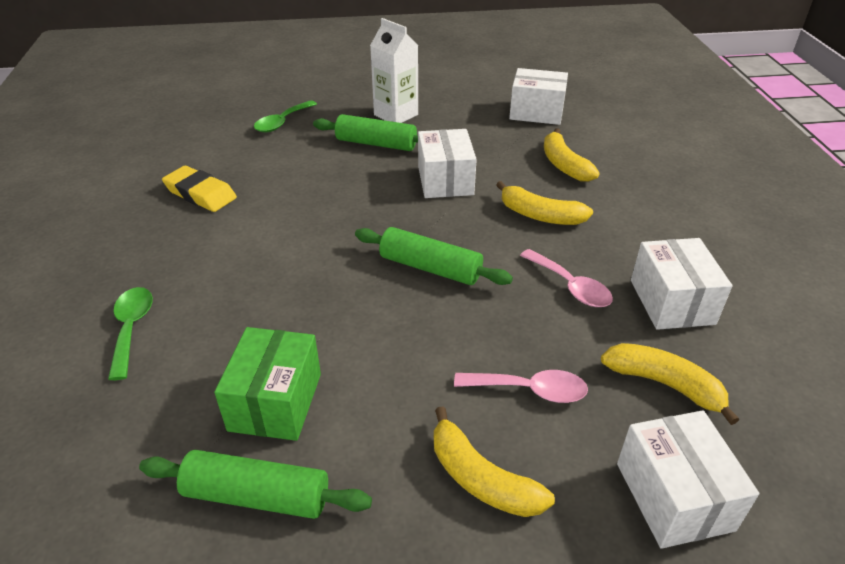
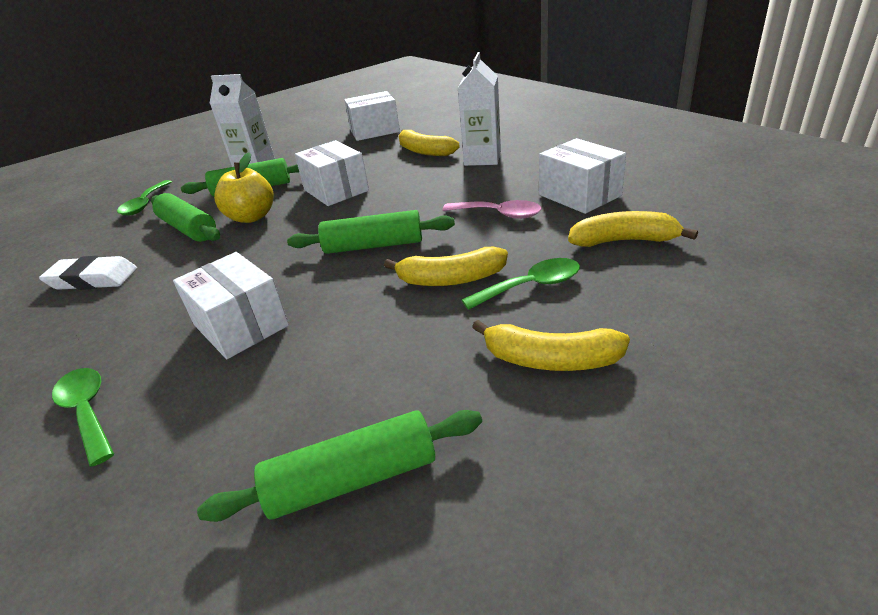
camera: 25 degrees left, 5 degrees down
yellow eraser [162,166,237,212] -> white eraser [39,256,137,290]
green box [214,327,321,441] -> none
pink spoon [454,370,588,403] -> green spoon [462,258,580,310]
yellow banana [496,181,593,225] -> yellow banana moved to [384,247,508,286]
white box [617,410,759,549] -> white box moved to [173,252,289,359]
none -> green rolling pin [151,193,220,242]
none -> yellow apple [214,152,274,223]
none -> white carton [458,52,501,166]

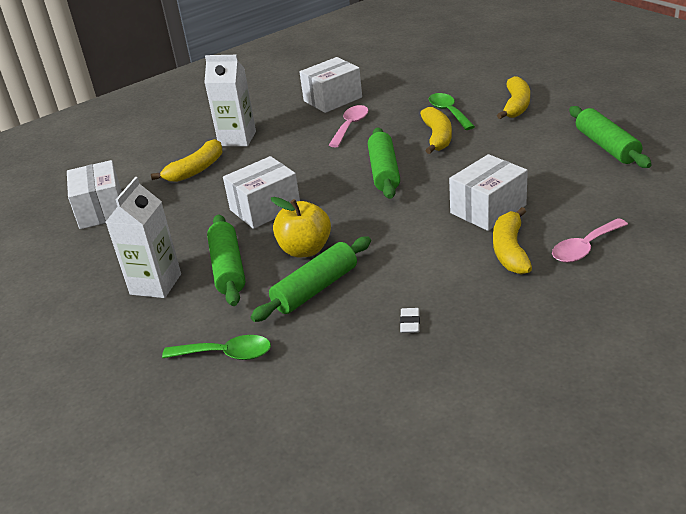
camera: 90 degrees left, 0 degrees up
white eraser [39,256,137,290] -> white eraser [400,308,420,333], size x0.49
green spoon [52,368,114,466] -> pink spoon [552,218,628,263]
yellow banana [568,211,698,247] -> yellow banana moved to [493,207,532,274]

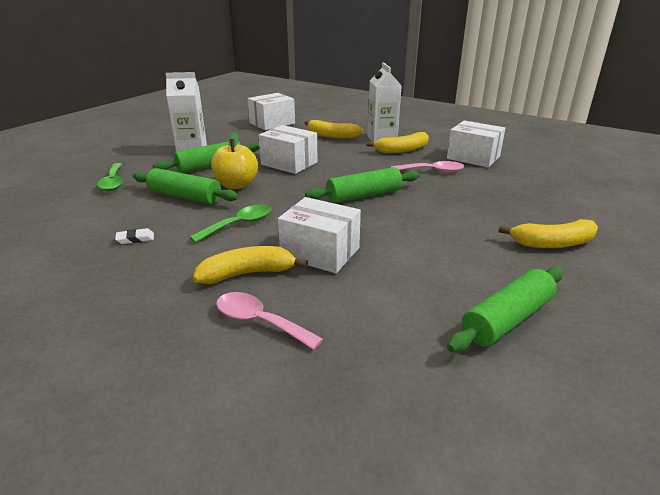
camera: 65 degrees right, 5 degrees down
yellow banana [420,107,452,154] -> yellow banana moved to [366,132,429,153]
green spoon [429,93,475,130] -> green spoon moved to [190,204,272,243]

